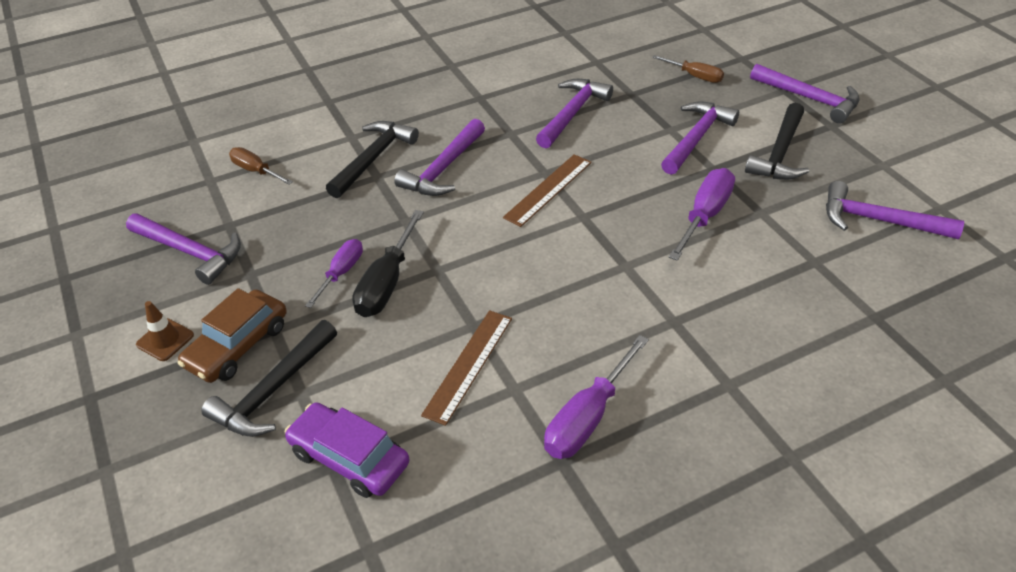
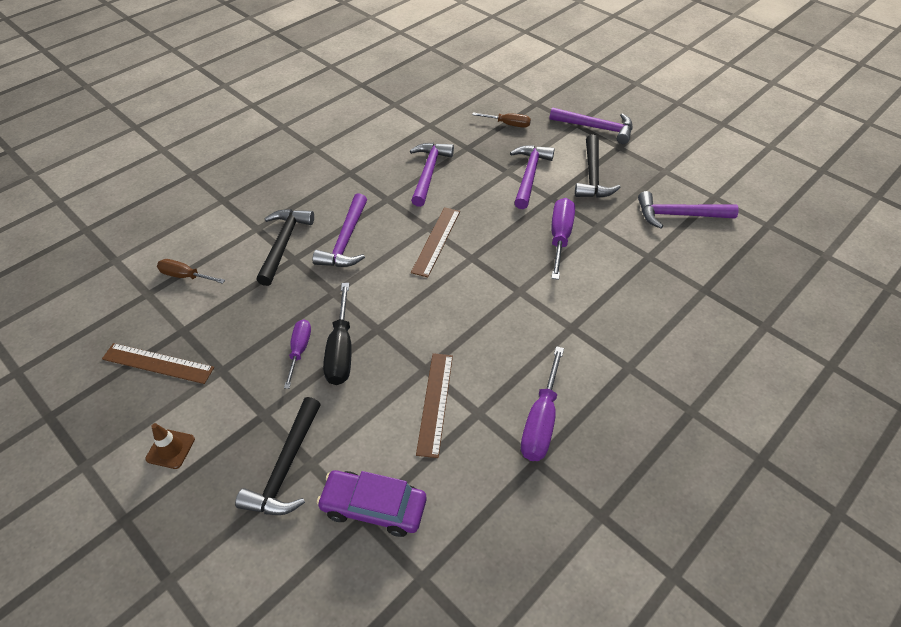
camera: 20 degrees left, 5 degrees up
purple hammer [126,213,241,285] -> brown ruler [102,343,214,384]
brown car [178,288,287,383] -> none

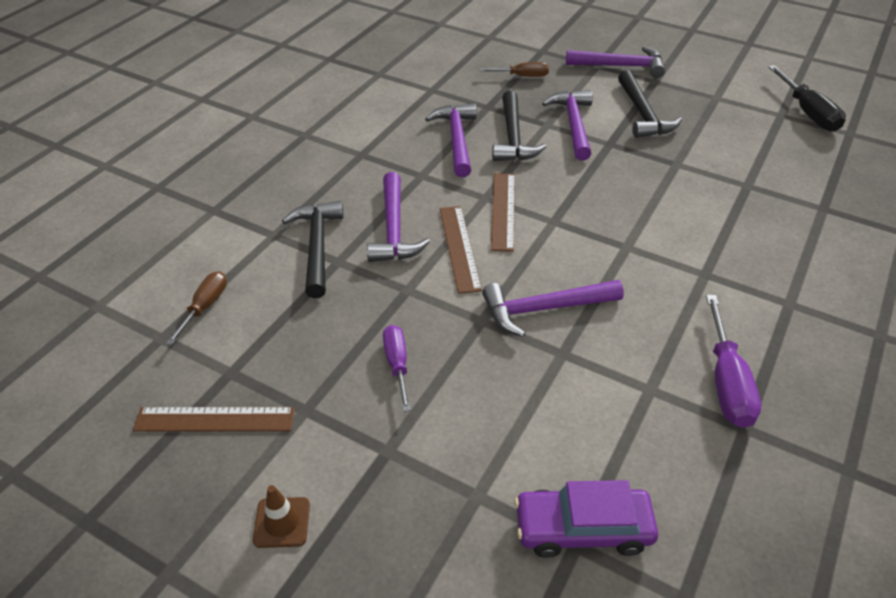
camera: 15 degrees left, 5 degrees down
brown screwdriver [157,259,225,284] -> brown screwdriver turned 105 degrees clockwise [166,271,227,345]
black hammer [235,397,321,515] -> black hammer moved to [492,91,547,161]
black screwdriver [323,283,352,385] -> black screwdriver moved to [768,65,846,131]
brown ruler [416,353,453,458] -> brown ruler moved to [440,206,482,294]
purple screwdriver [551,198,575,280] -> none
purple hammer [638,191,739,229] -> purple hammer moved to [482,280,624,337]

